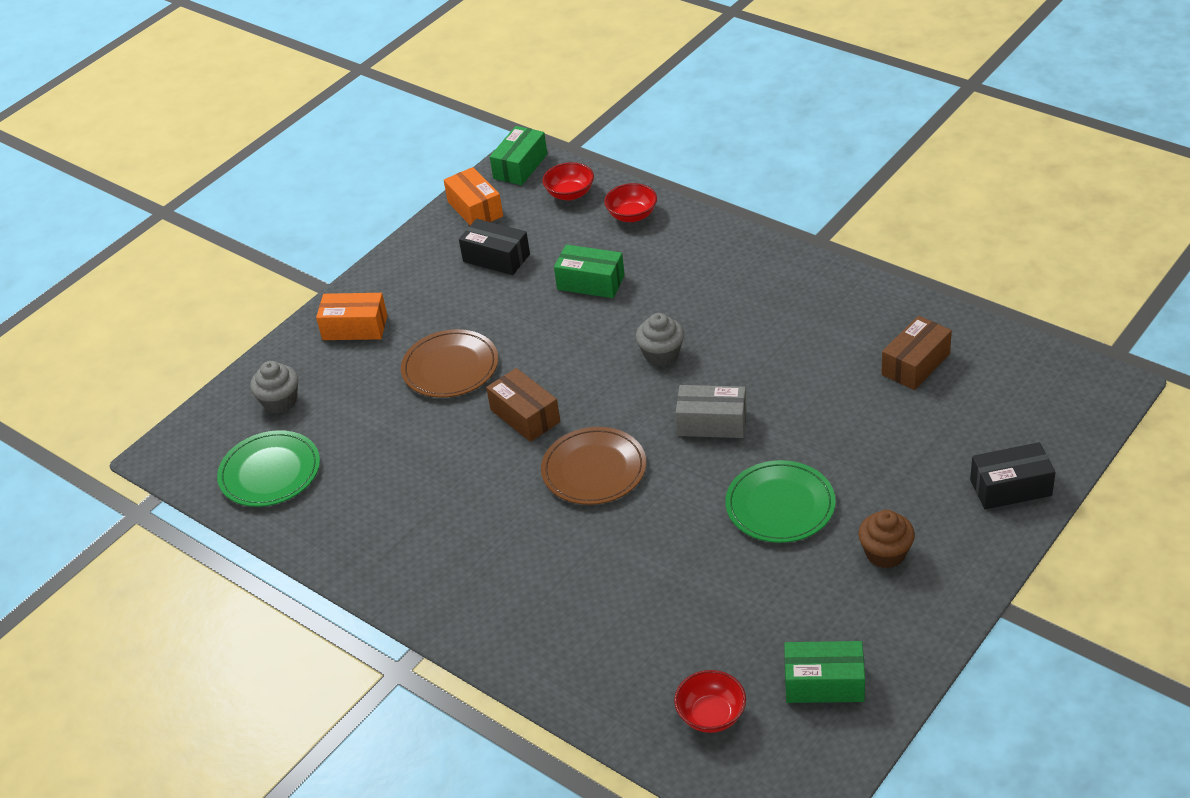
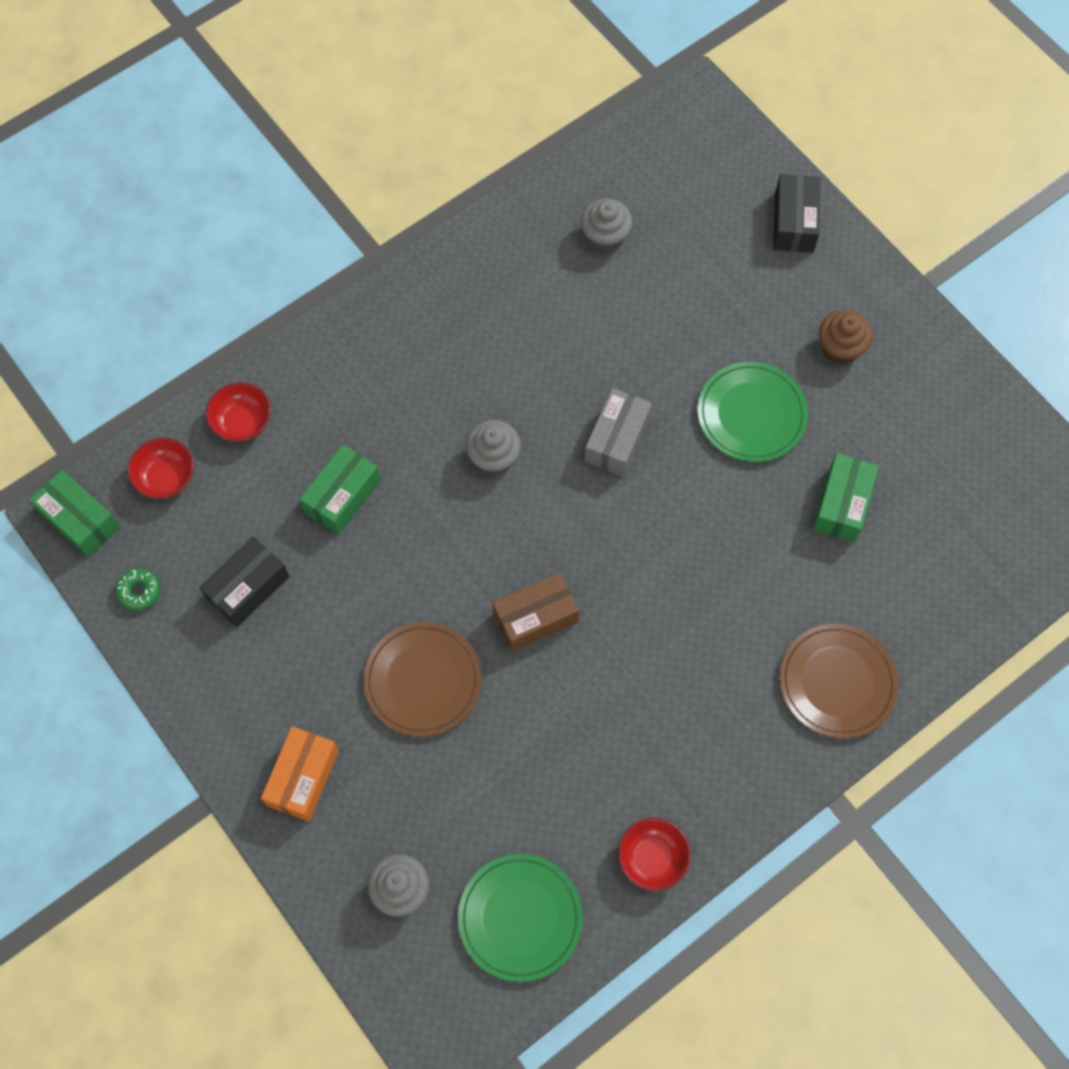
camera: 80 degrees left, 25 degrees up
orange box [444,167,503,225] -> green donut [115,568,161,611]
brown plate [541,427,646,505] -> brown plate moved to [780,624,898,738]
red bowl [674,670,746,733] -> red bowl moved to [618,818,691,891]
green box [784,641,865,703] -> green box moved to [813,453,879,542]
brown box [881,316,952,390] -> grey cupcake [581,198,633,252]

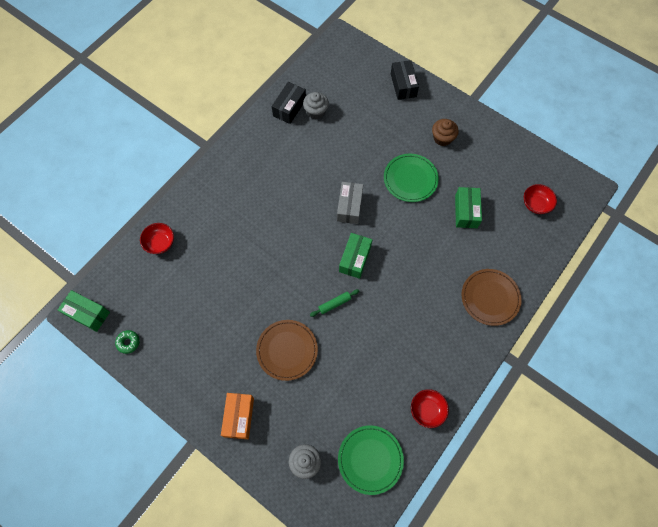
camera: 15 degrees left, 0 degrees up
red bowl [128,438,194,499] -> red bowl moved to [524,184,557,214]
black box [199,536,290,627] -> black box moved to [272,82,306,124]
green box [299,444,381,535] -> green box moved to [339,233,372,279]
grey cupcake [466,420,521,475] -> none
brown box [492,572,579,652] -> green rolling pin [310,289,359,317]

